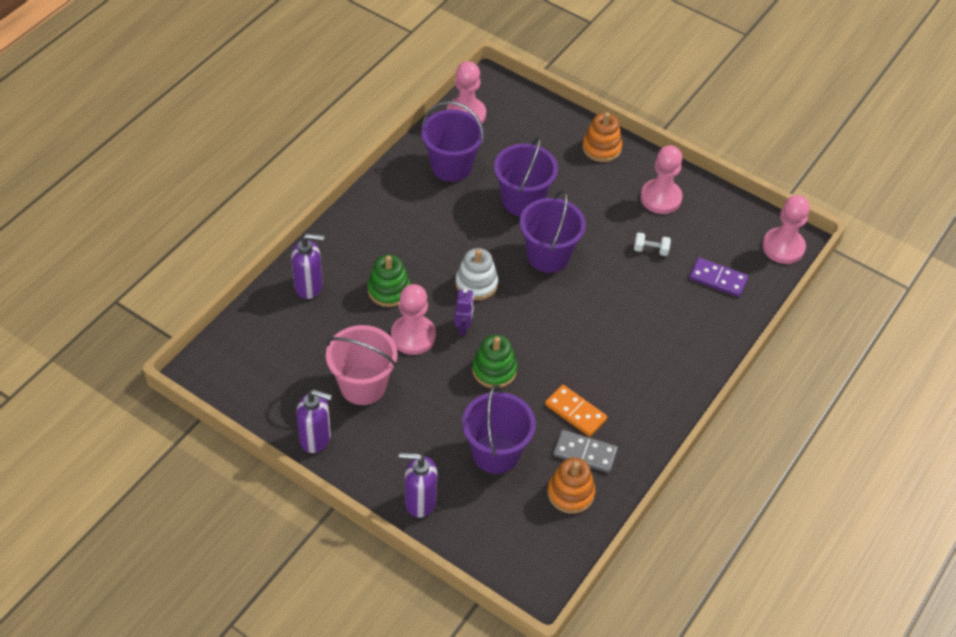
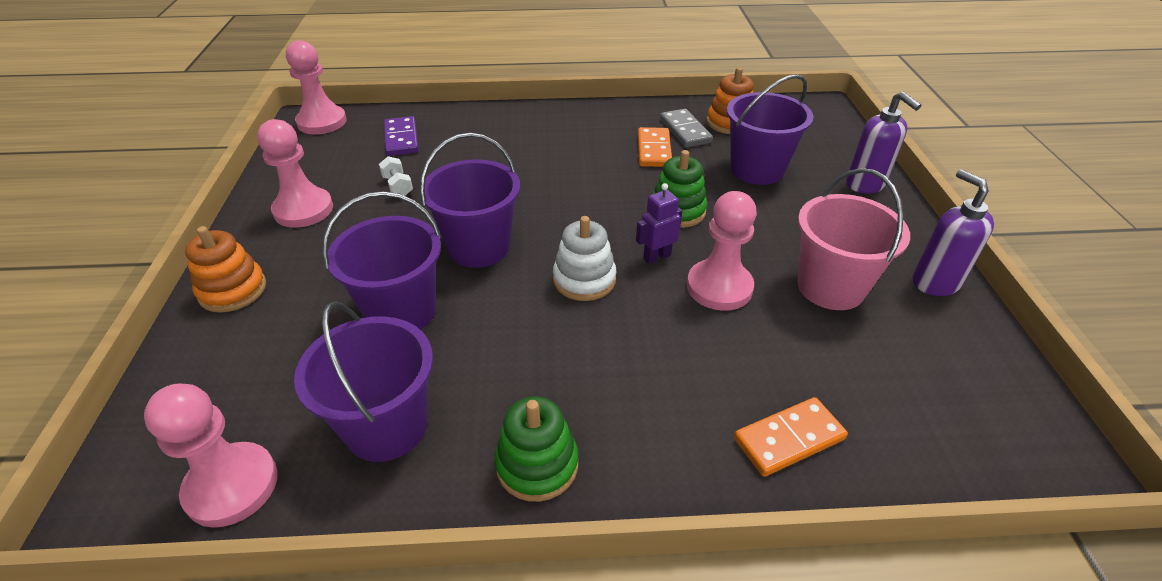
camera: 125 degrees left, 10 degrees down
purple soap dispenser [291,233,324,299] -> orange domino [734,397,848,477]
green stacking toy [368,254,410,307] -> green stacking toy moved to [495,396,578,502]

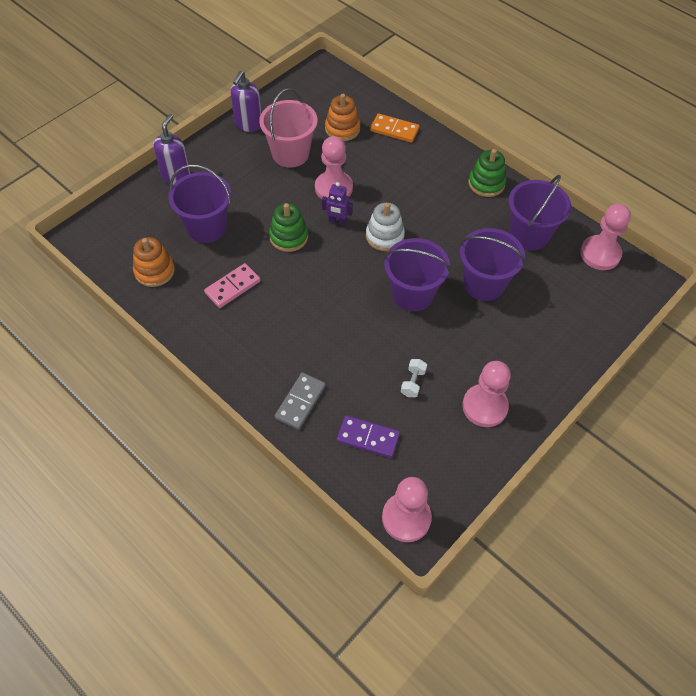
camera: 135 degrees left, 15 degrees up
orange stacking toy [185,226,266,313] -> orange stacking toy moved to [325,94,360,141]
purple domino [384,116,419,156] -> purple domino turned 75 degrees clockwise [337,415,400,458]
orange domino [638,127,672,167] -> pink domino [204,263,261,308]
grey domino [660,109,713,148] -> grey domino moved to [275,372,326,430]

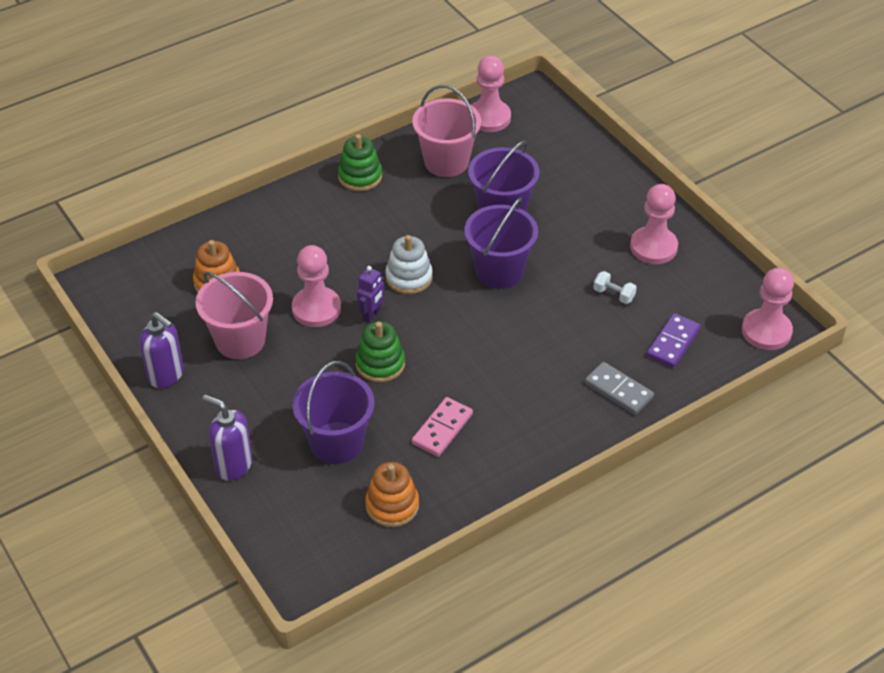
camera: 75 degrees left, 10 degrees down
pink domino [204,263,261,308] -> pink domino turned 60 degrees clockwise [412,397,473,457]
orange domino [370,114,419,143] -> none
purple bucket [508,175,571,250] -> pink bucket [412,85,481,177]

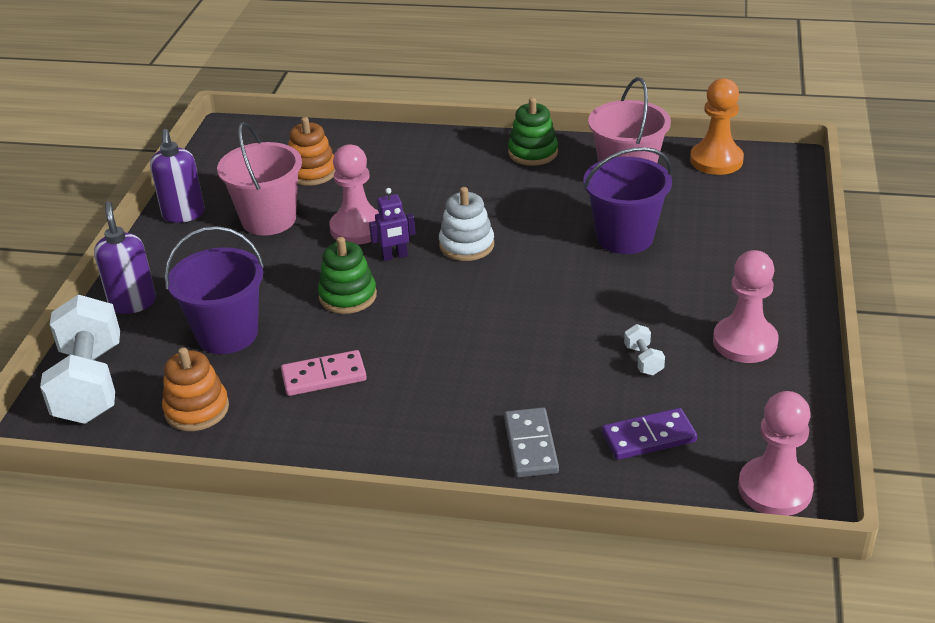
camera: 45 degrees right, 10 degrees down
purple bucket [464,197,538,289] -> none
pink pawn [472,56,511,132] -> orange pawn [690,78,744,175]
none -> white dumbbell [40,294,120,424]

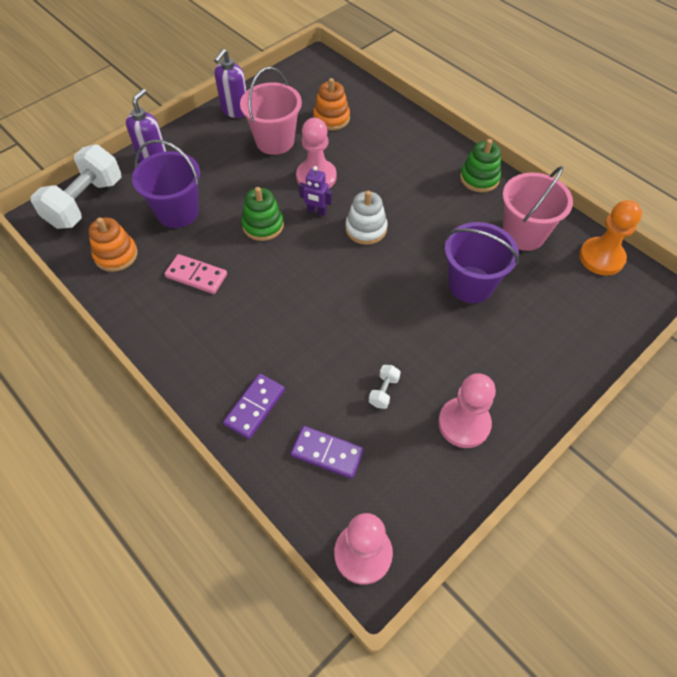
camera: 35 degrees right, 20 degrees up
grey domino [504,407,559,478] -> purple domino [223,374,285,439]

